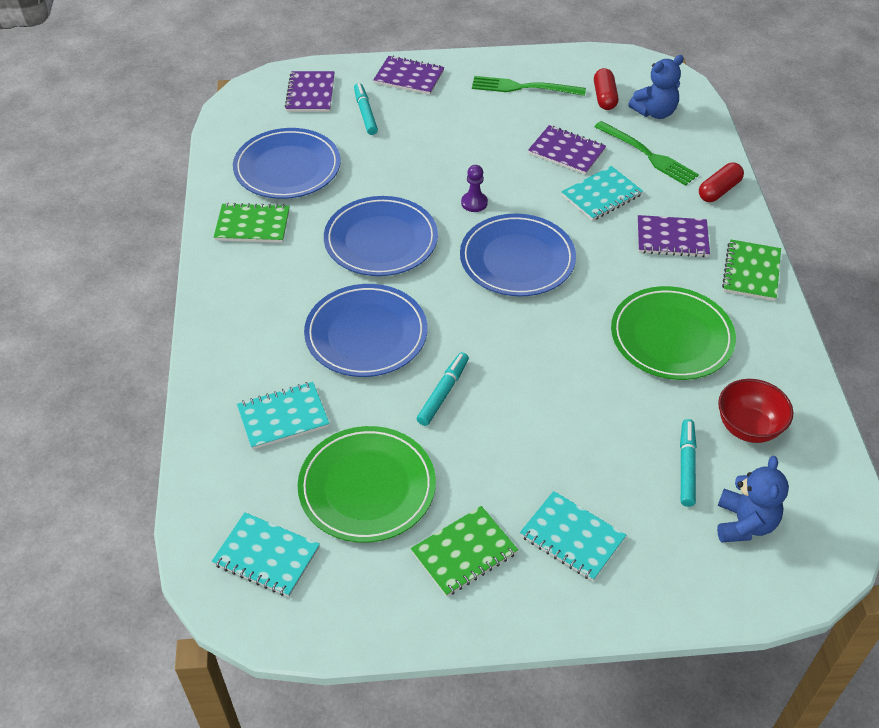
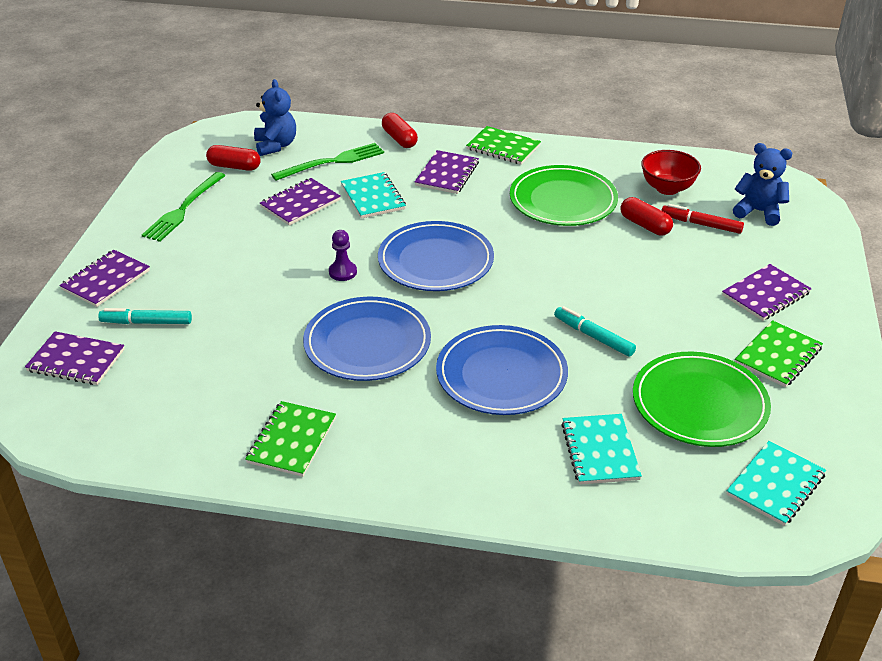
camera: 75 degrees left, 10 degrees down
blue plate [233,128,341,199] -> none
green notebook [411,506,518,597] -> green notebook turned 60 degrees clockwise [735,320,823,387]
turquoise notebook [520,491,626,581] -> purple notebook [722,264,812,321]
turquoise marker [680,419,696,507] -> red marker [661,204,744,234]
none -> red capsule [620,197,673,235]

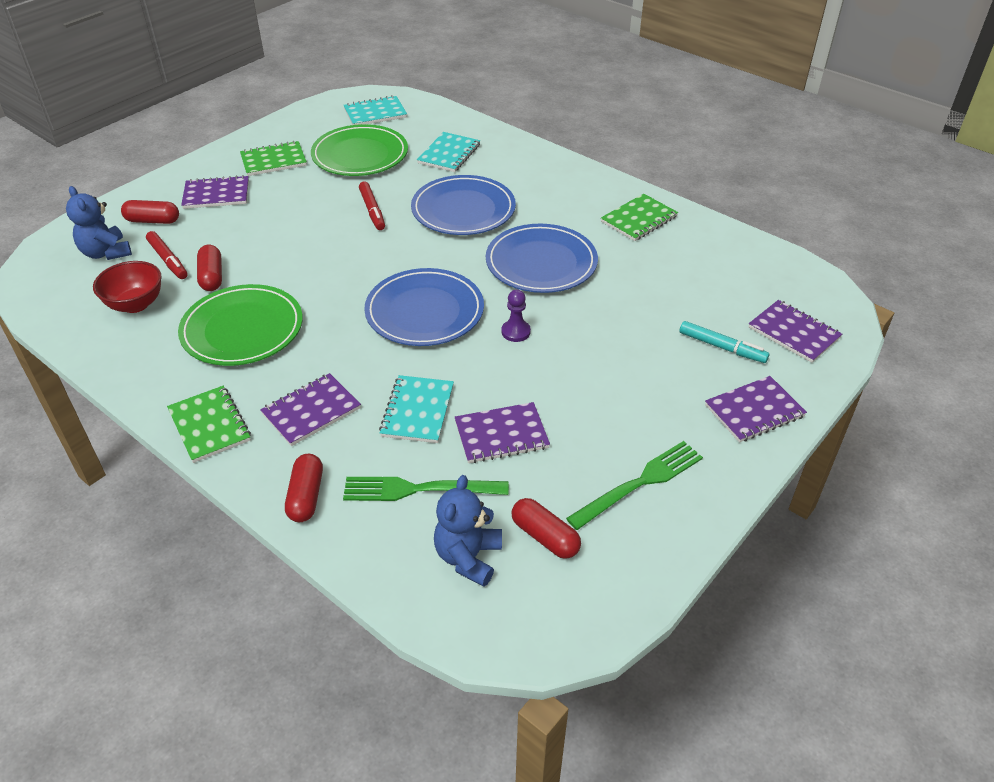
camera: 150 degrees left, 5 degrees up
turquoise marker [554,306,636,357] -> red marker [359,182,385,230]
none -> red capsule [121,200,179,224]

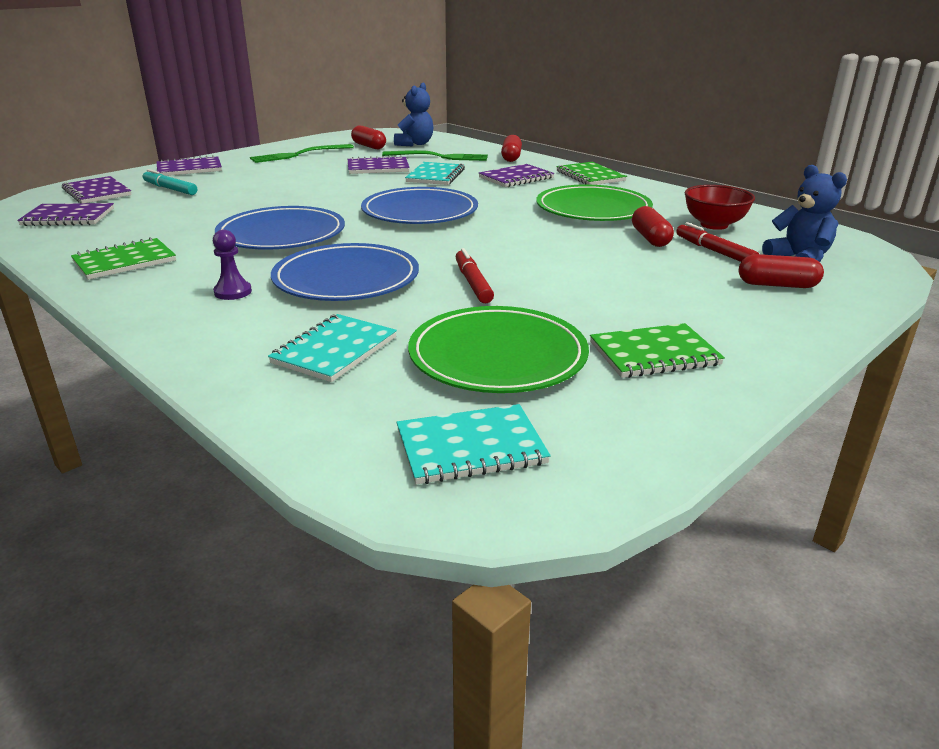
camera: 175 degrees left, 15 degrees down
purple notebook [181,175,249,209] -> purple notebook moved to [17,203,114,226]
purple pawn [502,289,531,342] -> purple pawn moved to [213,229,252,300]

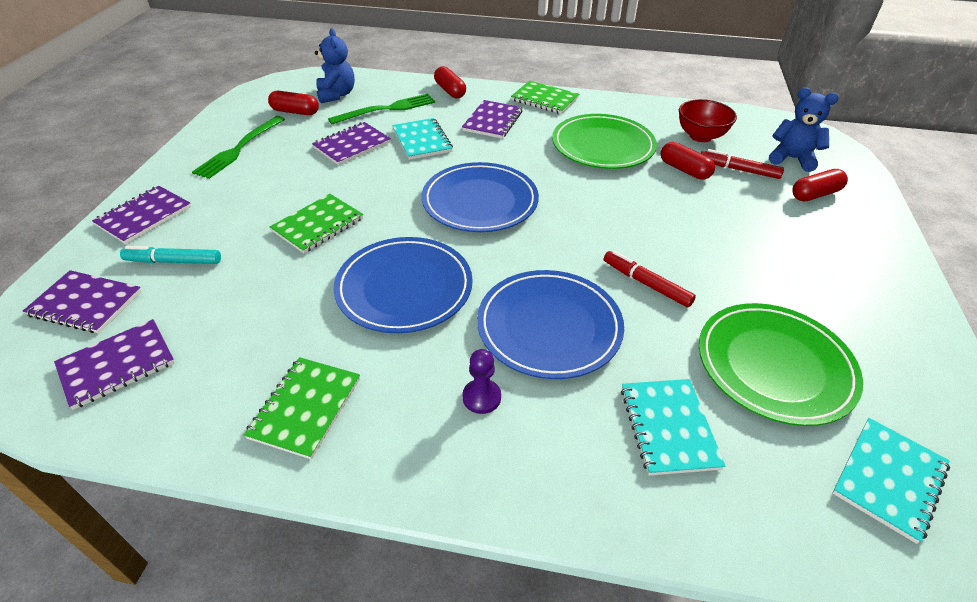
camera: 35 degrees left, 15 degrees up
green notebook [590,323,725,378] -> green notebook moved to [270,194,363,253]

